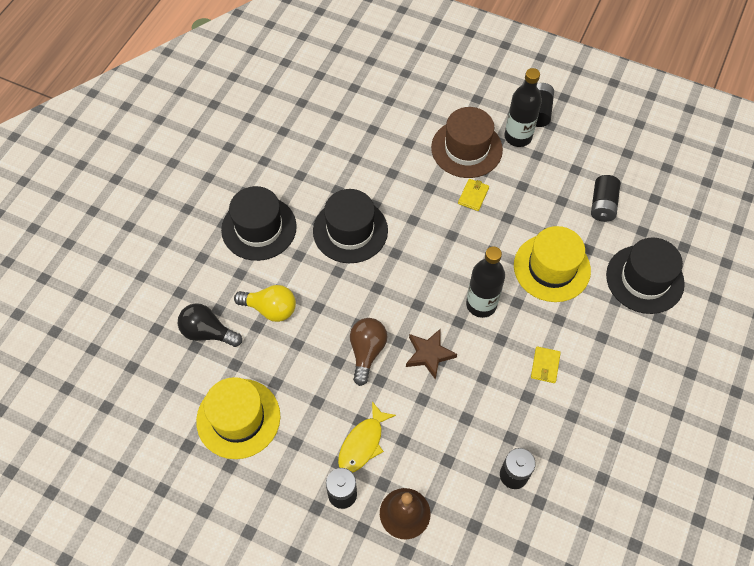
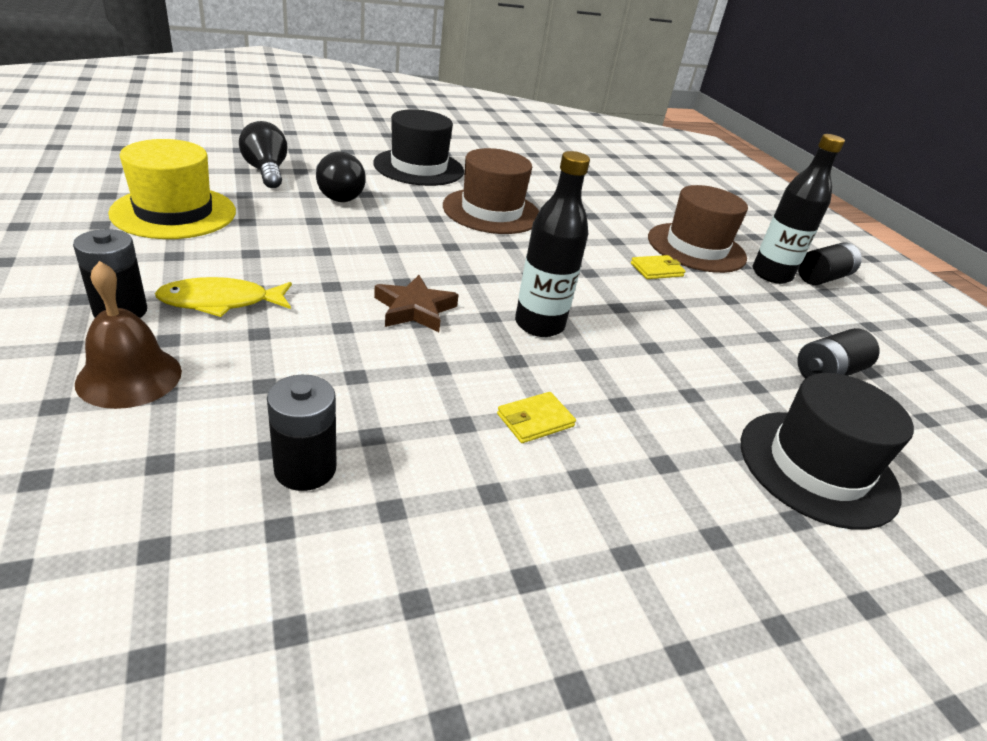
camera: 40 degrees right, 25 degrees down
yellow light bulb [234,285,296,322] -> black light bulb [316,151,366,202]
black hat [313,189,388,263] -> brown hat [443,148,539,234]
brown light bulb [350,318,387,386] -> none
yellow hat [514,226,591,302] -> none

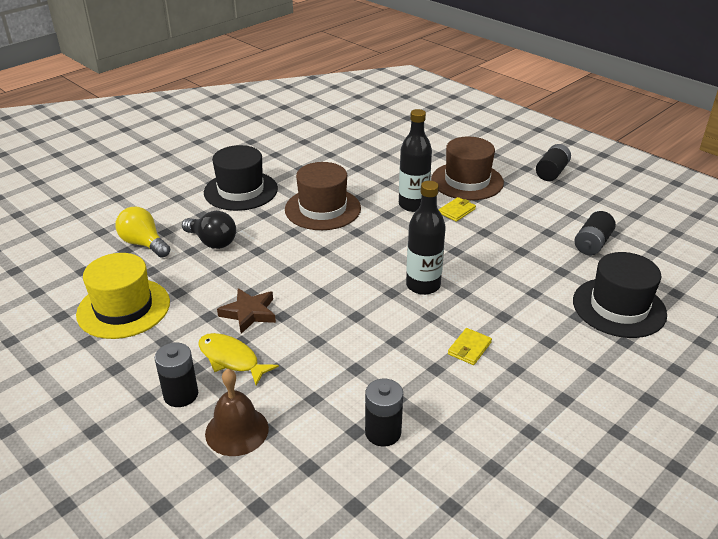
camera: 20 degrees left, 0 degrees up
yellow fish [155,277,292,317] -> yellow fish turned 75 degrees clockwise [199,333,279,386]
black light bulb [239,121,288,188] -> yellow light bulb [115,207,170,258]
brown star [374,275,459,332] -> brown star moved to [217,288,276,334]
black bottle [752,134,845,284] -> black bottle moved to [399,109,432,212]

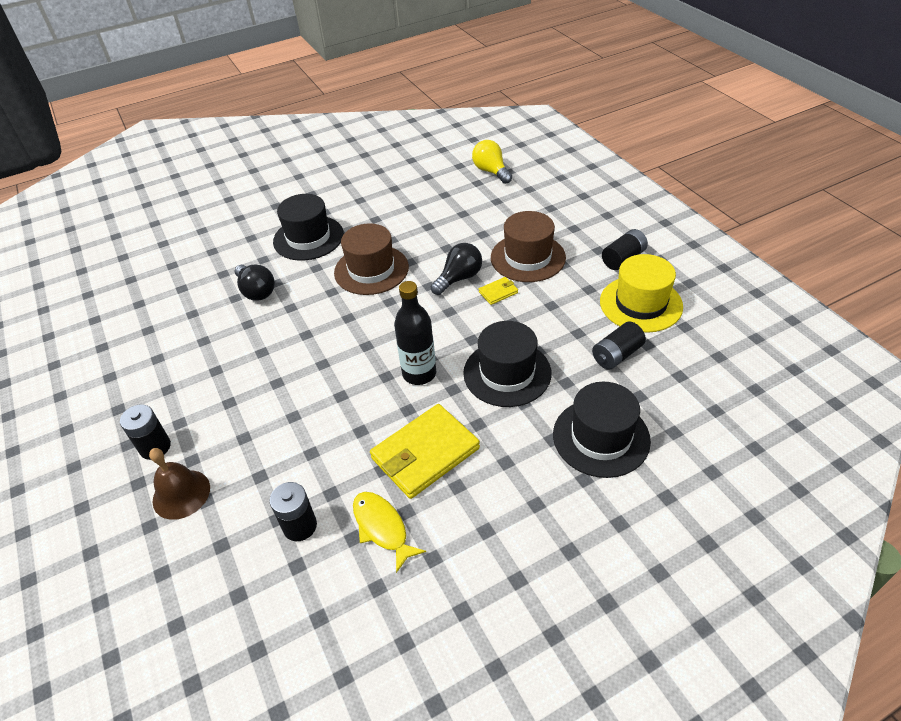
camera: 20 degrees right, 10 degrees up
yellow hat [76,253,170,339] -> yellow hat moved to [600,254,683,333]
yellow light bulb [115,207,170,258] -> yellow light bulb moved to [472,140,512,184]
yellow fish [199,333,279,386] -> yellow fish moved to [353,492,426,573]
brown star [217,288,276,334] -> none
black bottle [399,109,432,212] -> black light bulb [430,243,482,295]
yellow wallet [448,328,492,365] -> yellow wallet [370,404,480,499], size x2.26
none -> black hat [463,321,551,407]

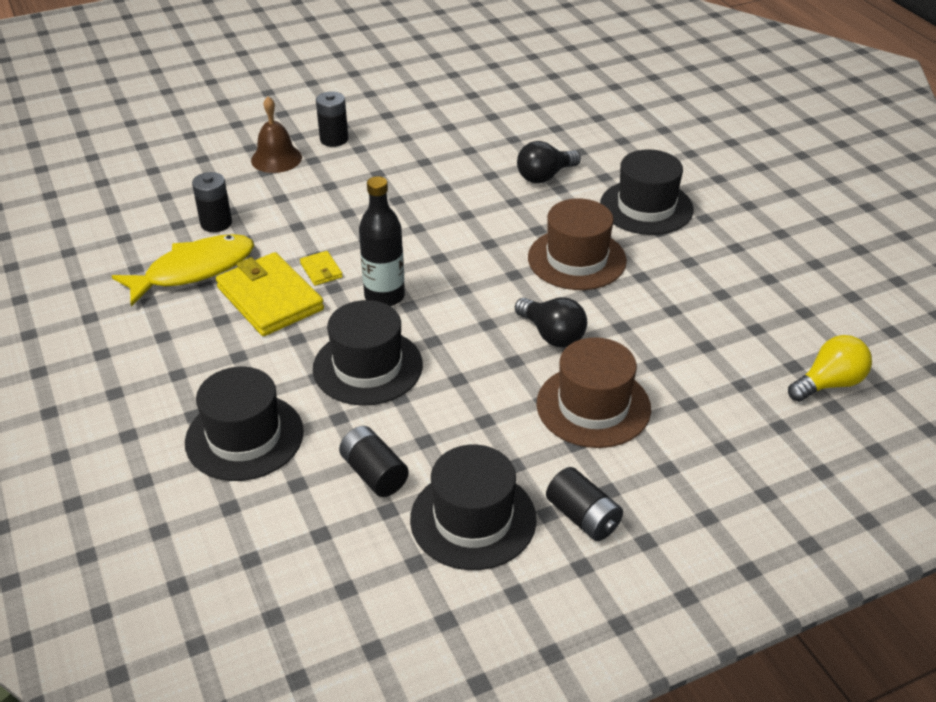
camera: 90 degrees right, 5 degrees down
yellow fish [353,492,426,573] -> yellow fish [112,234,254,306], size x1.54
yellow wallet [479,277,518,305] -> yellow wallet moved to [300,251,343,286]
yellow hat [600,254,683,333] -> black hat [410,445,537,570]

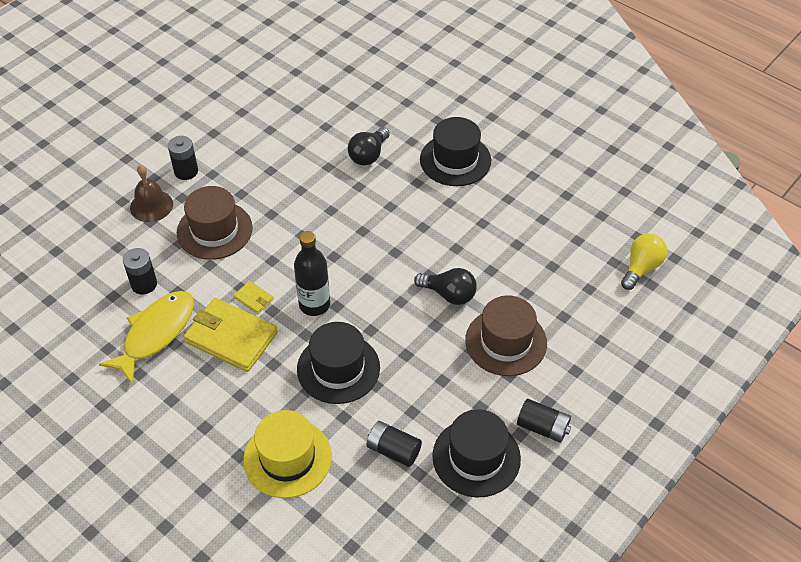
camera: 25 degrees left, 10 degrees up
black hat [185,367,304,481] -> yellow hat [243,410,332,498]
brown hat [528,199,627,290] -> brown hat moved to [177,186,253,260]

